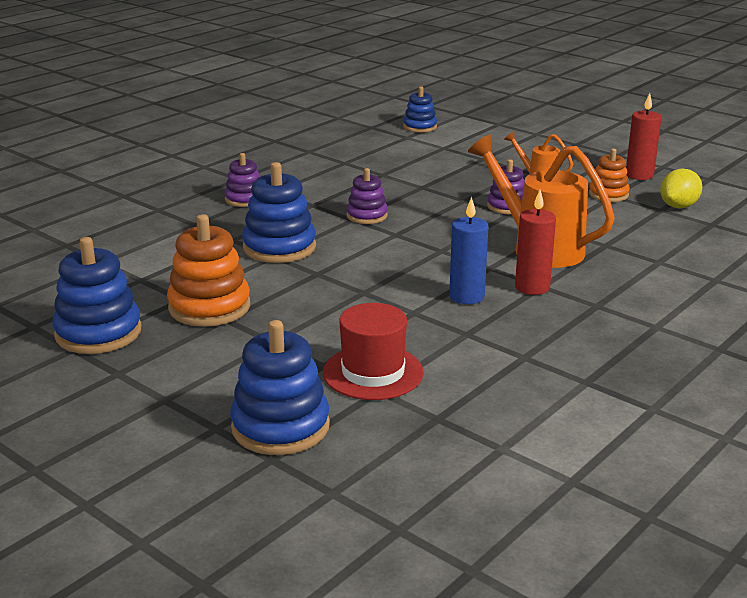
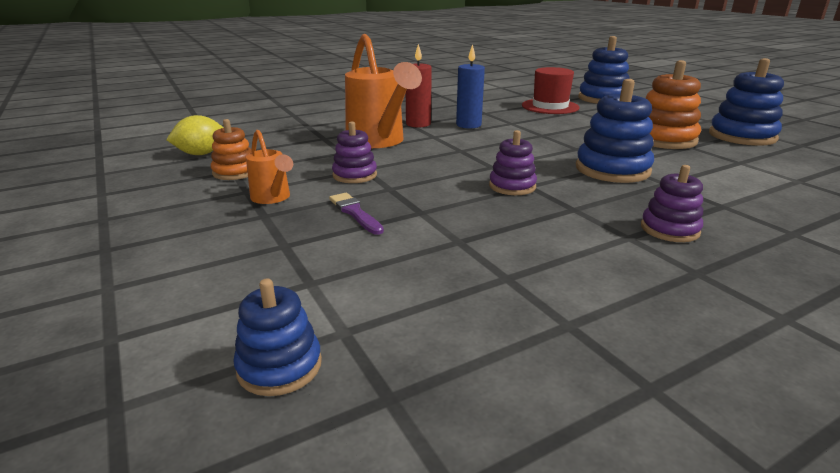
camera: 160 degrees left, 0 degrees up
red candle [626,93,662,180] -> none
none -> purple brush [329,193,384,235]

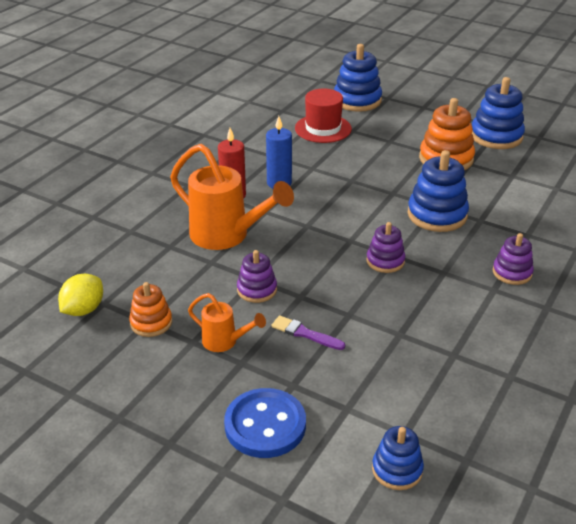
camera: 30 degrees left, 10 degrees up
none -> blue button [224,388,306,458]

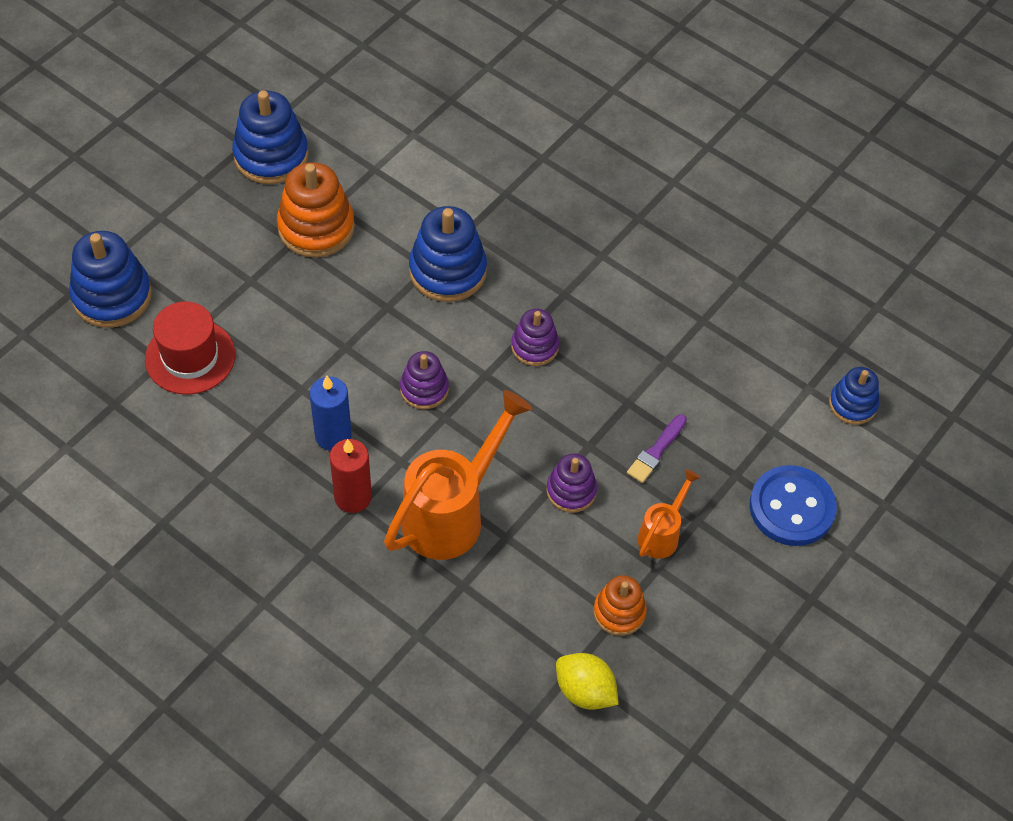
camera: 85 degrees left, 20 degrees up
purple stacking toy [493,233,534,285] -> purple stacking toy moved to [400,351,449,409]

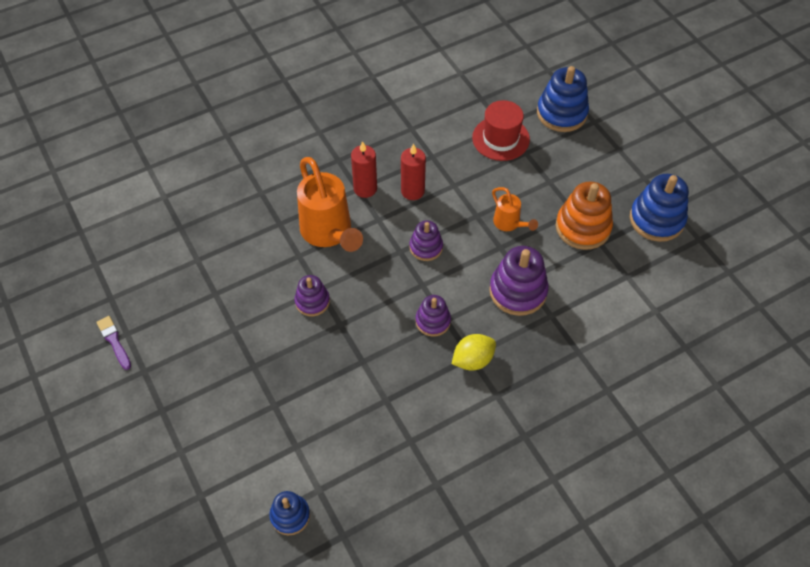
camera: 115 degrees right, 0 degrees up
blue candle [310,375,352,451] -> red candle [401,144,426,200]
blue stacking toy [409,206,487,302] -> purple stacking toy [489,246,549,316]
yellow lemon [556,653,619,710] -> yellow lemon moved to [452,334,496,370]
orange stacking toy [594,575,647,636] -> none
purple brush [627,414,687,483] -> purple brush moved to [97,316,131,370]
orange watering can [638,469,701,559] -> orange watering can moved to [492,187,538,231]
blue button [749,465,837,546] -> none

